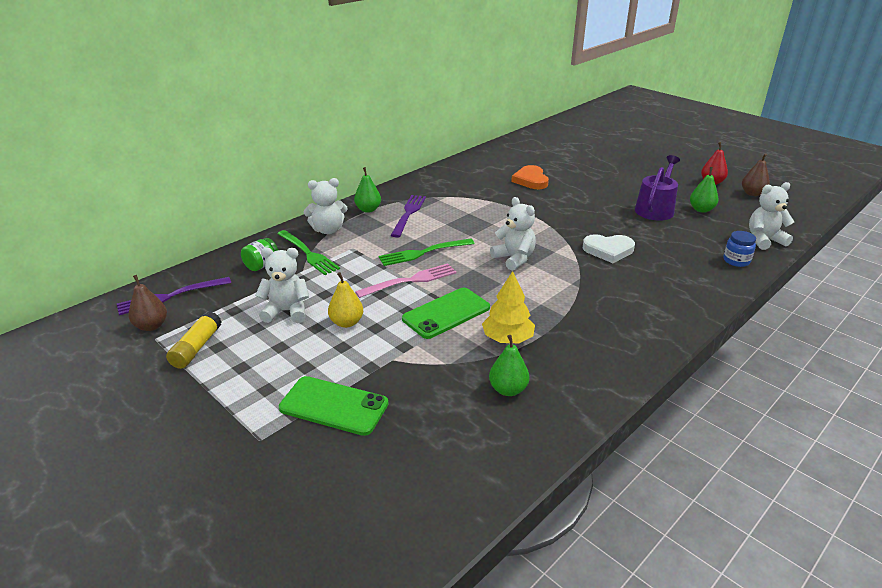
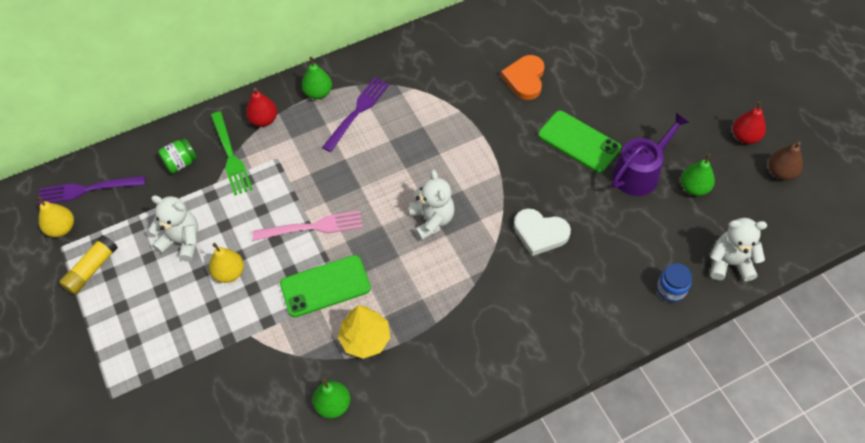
camera: 20 degrees right, 25 degrees up
brown pear [129,275,167,331] -> yellow pear [37,196,74,237]
green phone [279,376,389,436] -> green phone moved to [538,111,621,173]
white teddy bear [304,178,347,234] -> red pear [246,88,277,127]
green fork [378,238,475,266] -> none

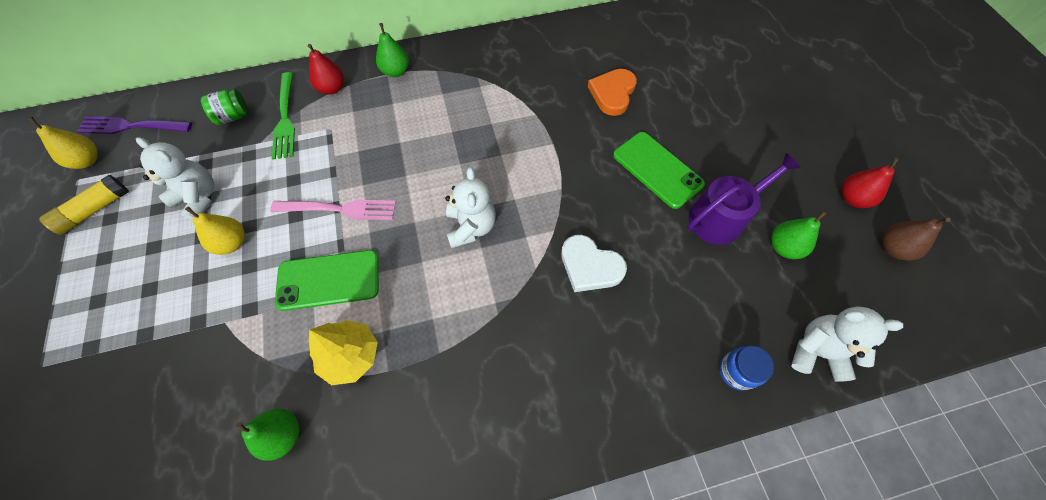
camera: 10 degrees right, 5 degrees up
purple fork [322,77,390,152] -> none

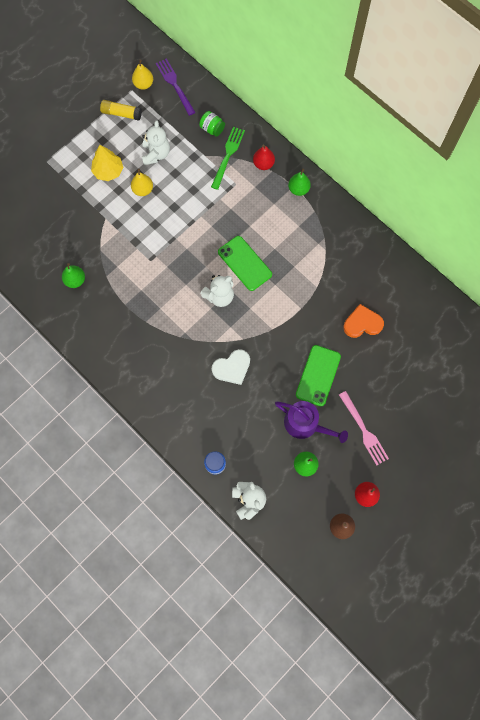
camera: 60 degrees right, 10 degrees up
pink fork [270,200,396,220] -> pink fork moved to [339,391,389,465]
green fork [272,72,295,159] -> green fork turned 150 degrees clockwise [211,127,245,190]
green phone [275,250,379,311] -> green phone moved to [218,236,272,291]
yellow tree [309,320,378,385] -> yellow tree moved to [91,145,123,181]
white heart [561,235,627,292] -> white heart turned 120 degrees counterclockwise [212,349,250,385]

